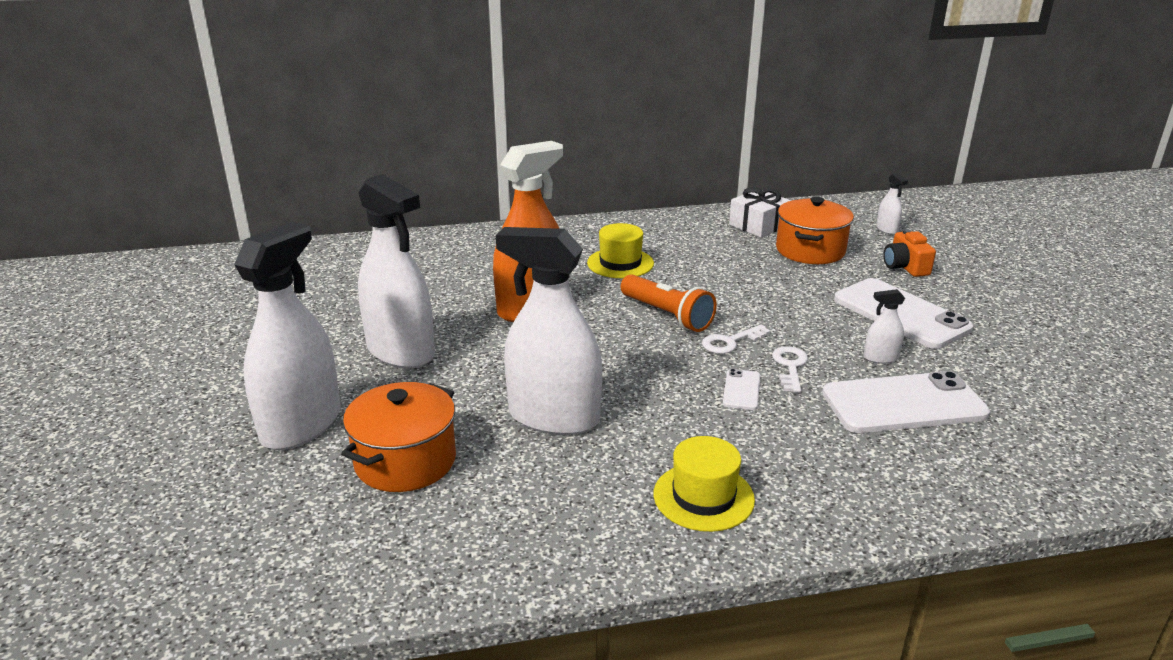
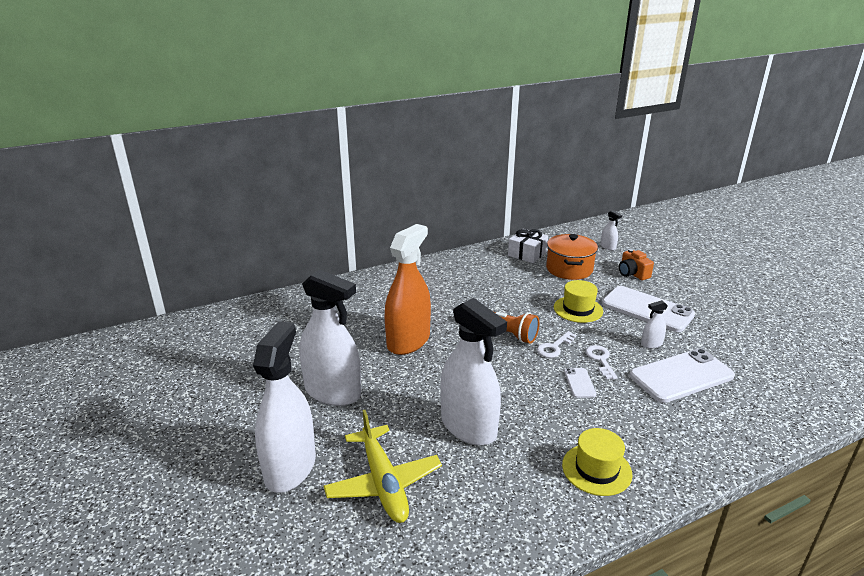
camera: 15 degrees left, 0 degrees up
orange pot [341,382,456,492] -> yellow plane [323,410,442,523]
white spray bottle [496,227,602,435] -> white spray bottle turned 135 degrees counterclockwise [440,298,507,445]
yellow hat [587,223,654,278] -> yellow hat moved to [554,280,603,323]

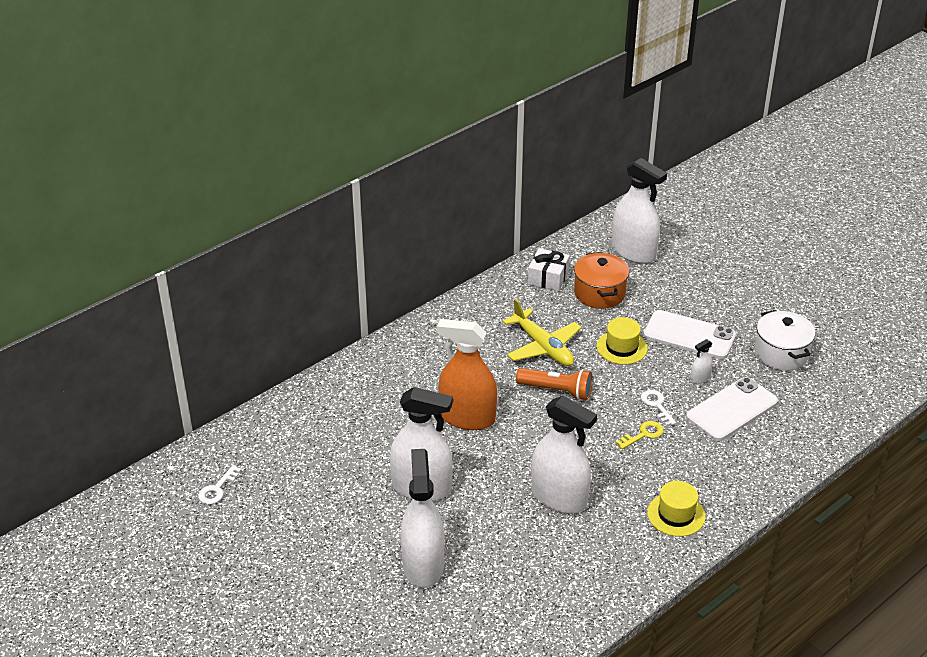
camera: 15 degrees left, 10 degrees up
yellow plane [323,410,442,523] -> yellow plane moved to [503,299,581,366]
orange spray bottle [384,224,431,355] -> orange spray bottle turned 90 degrees counterclockwise [437,319,497,430]
white key [537,331,576,358] -> white key moved to [198,465,241,504]
white phone [564,368,596,398] -> yellow key [616,421,664,449]
white spray bottle [601,210,622,250] -> white spray bottle [612,158,667,264], size x2.42
orange camera [619,249,654,280] -> none
none -> white pot [755,310,815,371]

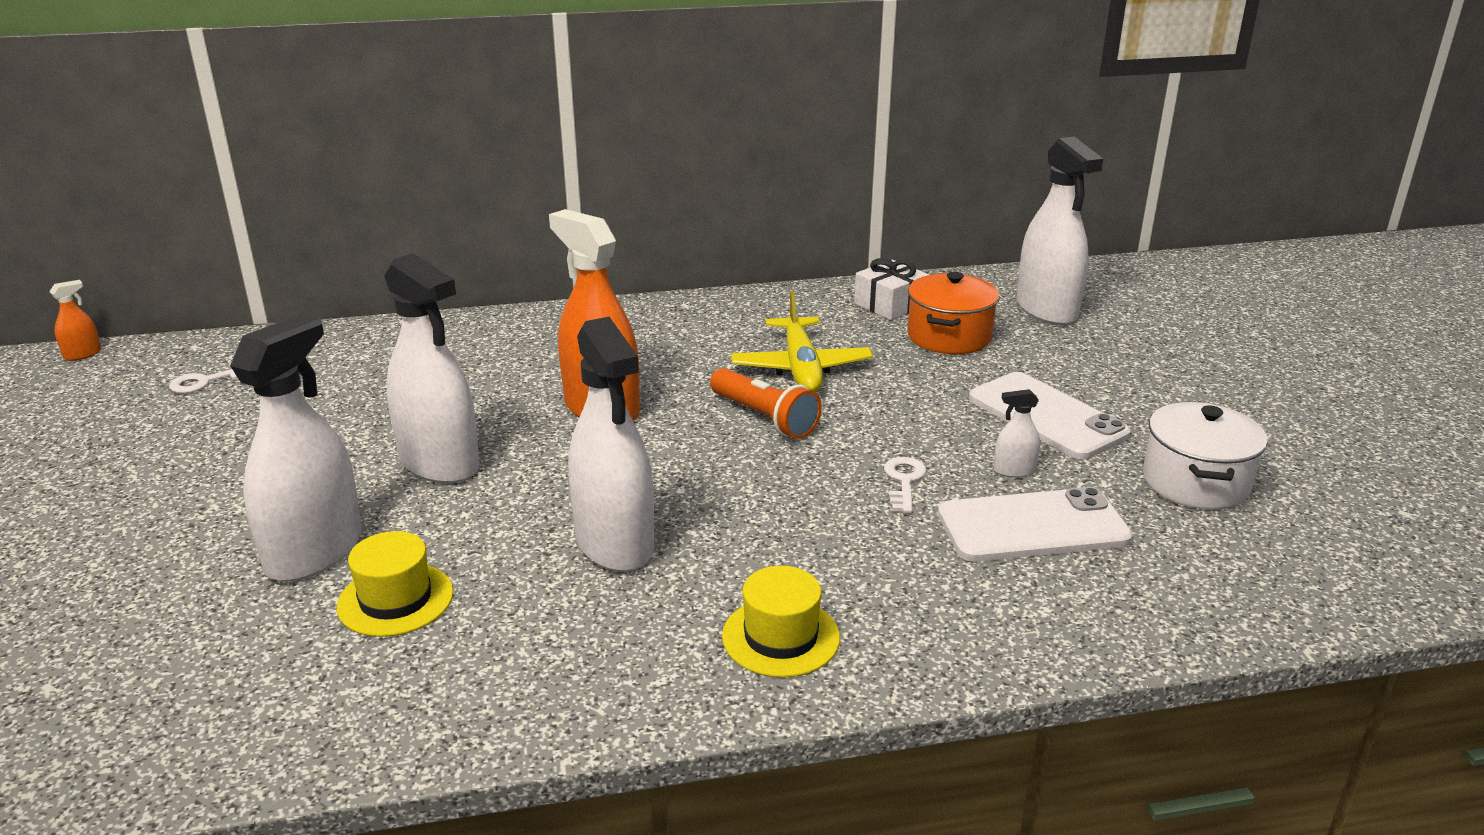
camera: 30 degrees right, 10 degrees down
yellow hat [597,317,648,365] -> yellow hat moved to [337,531,453,637]
yellow key [616,421,664,449] -> none
none -> orange spray bottle [50,280,101,361]

